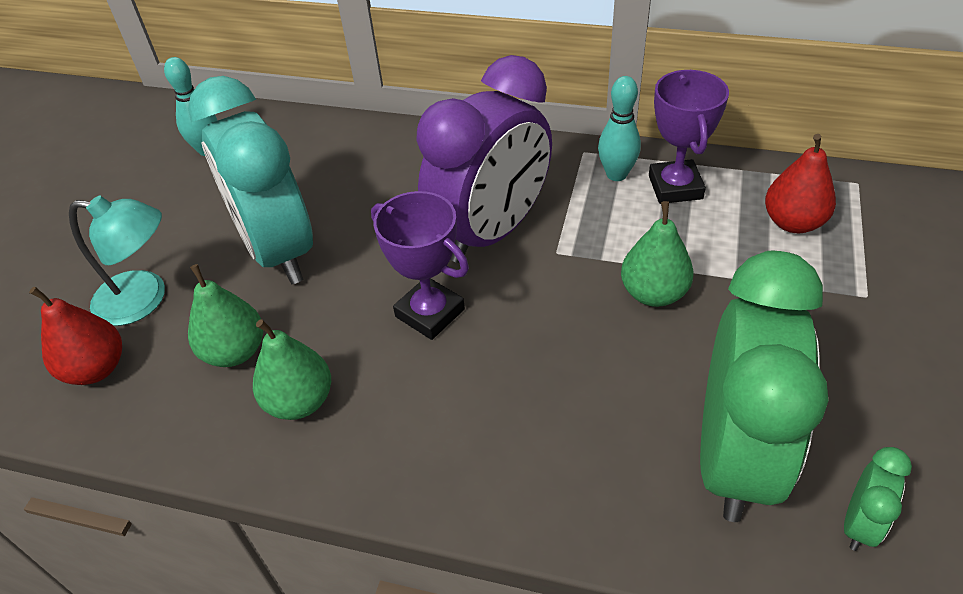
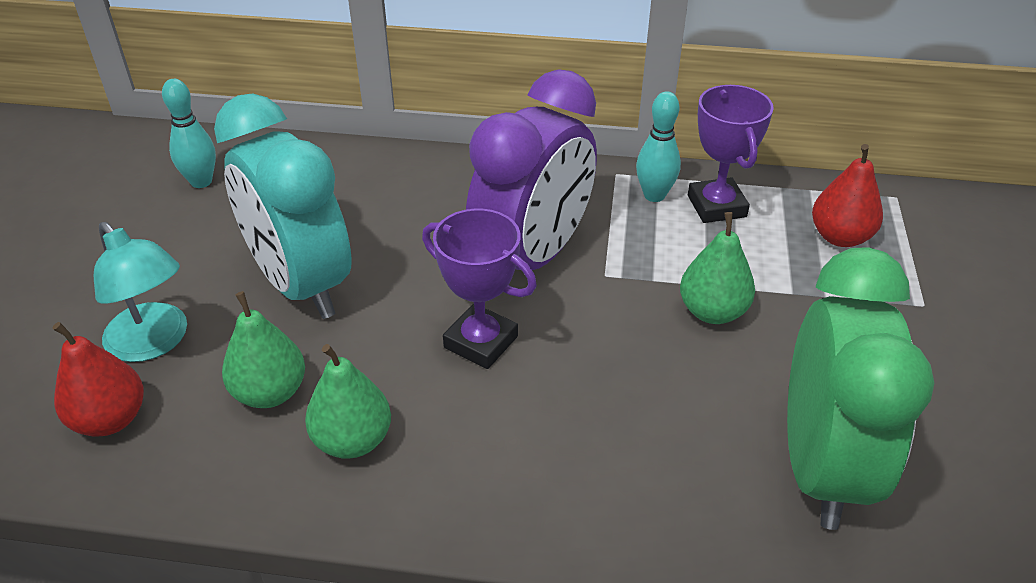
camera: 10 degrees left, 5 degrees down
turquoise lamp [69,196,165,326] -> turquoise lamp turned 45 degrees clockwise [94,222,187,362]
green clock [844,447,912,551] -> none

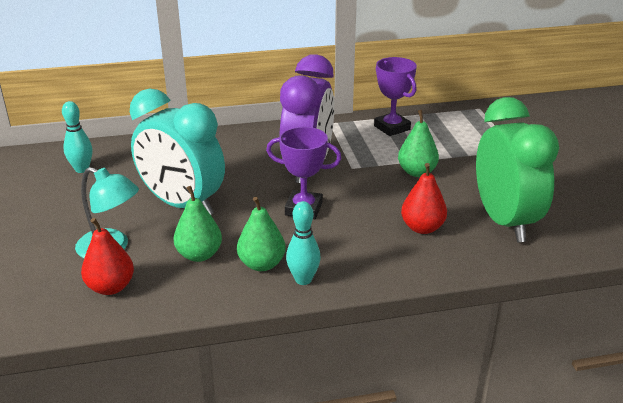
camera: 20 degrees left, 10 degrees down
turquoise bowling pin [636,92,681,202] -> turquoise bowling pin moved to [286,201,321,285]
red pear [812,144,883,247] -> red pear moved to [401,163,447,234]

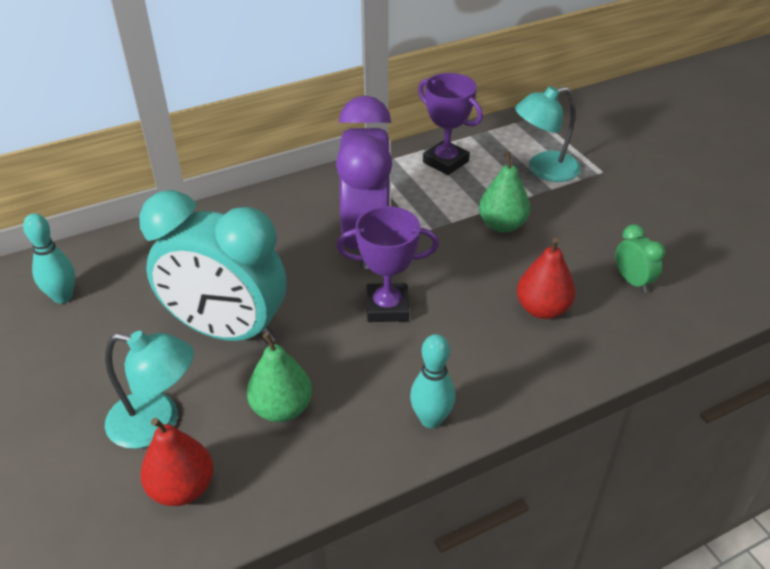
camera: 15 degrees left, 10 degrees up
green pear [237,197,286,271] -> none
green clock [476,97,559,242] -> green clock [615,224,665,293], size x0.41
none -> turquoise lamp [515,86,581,182]

